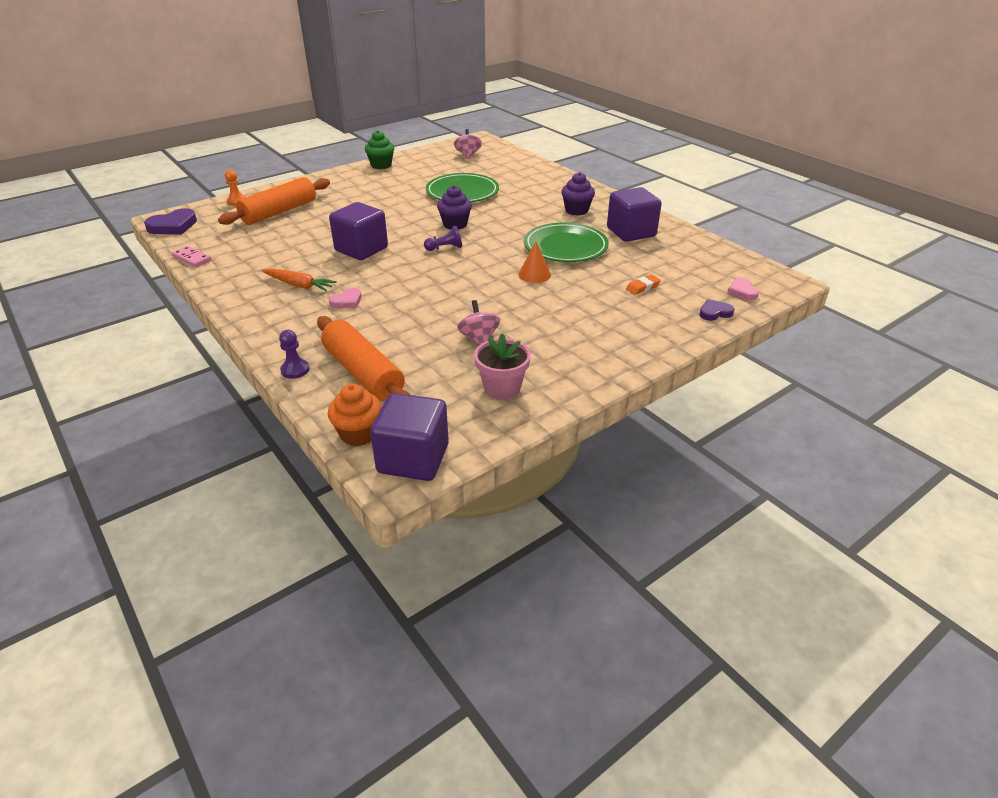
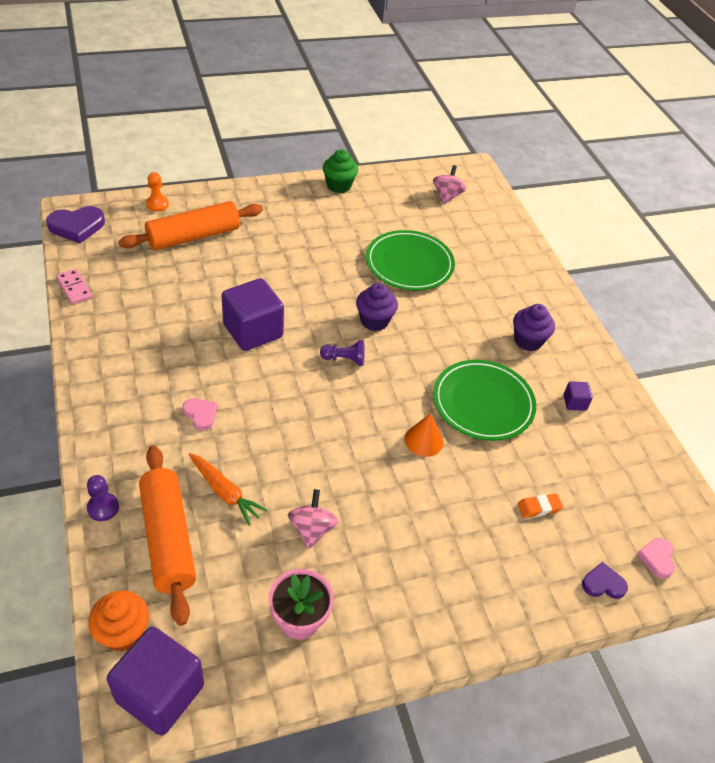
camera: 15 degrees right, 10 degrees up
orange carrot [262,268,337,291] -> orange carrot moved to [188,453,268,526]
pink heart [329,288,362,308] -> pink heart turned 105 degrees counterclockwise [183,398,217,431]
purple cube [607,187,662,242] -> purple cube [564,381,593,411], size x0.44

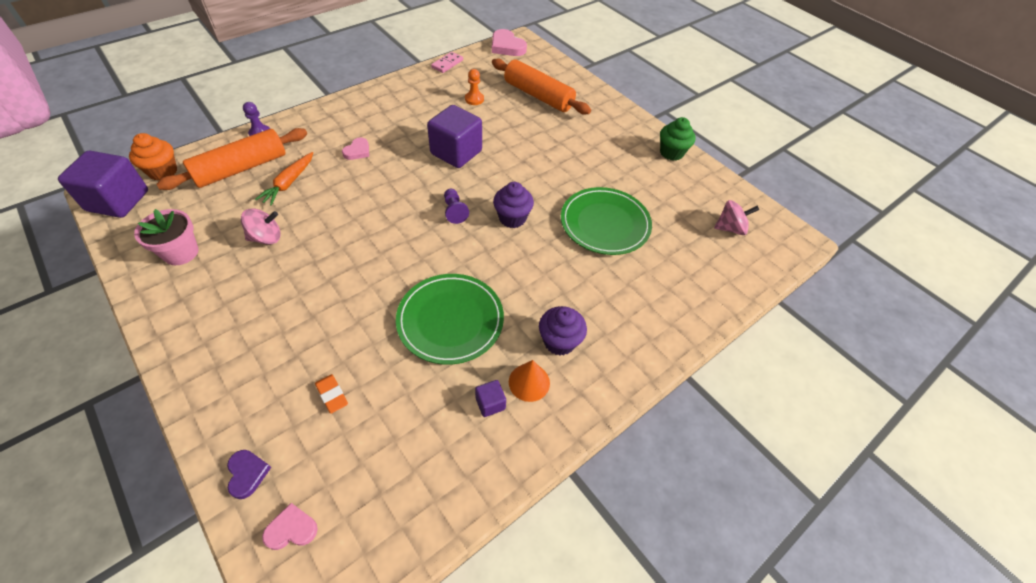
camera: 70 degrees right, 5 degrees up
purple heart [46,206,105,243] -> pink heart [492,29,527,56]
orange pawn [146,172,169,212] -> orange pawn moved to [465,69,484,105]
orange cone [405,413,443,457] -> orange cone moved to [509,360,550,402]

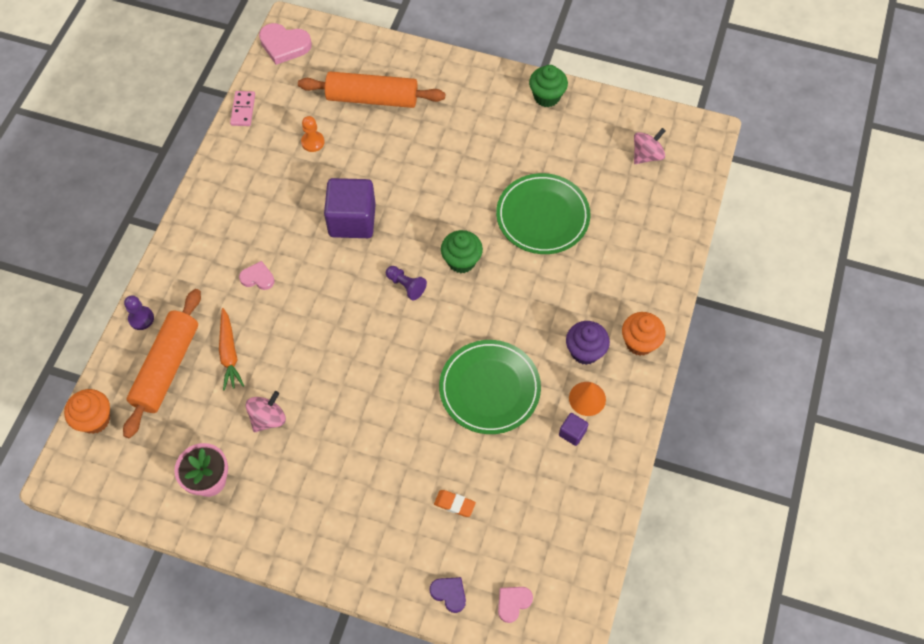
camera: 30 degrees left, 10 degrees up
purple cube [58,151,148,218] -> none
pink heart [342,138,369,160] -> pink heart turned 75 degrees counterclockwise [239,261,275,290]
purple cupcake [493,182,534,228] -> green cupcake [441,230,483,273]
none -> orange cupcake [622,312,666,356]

